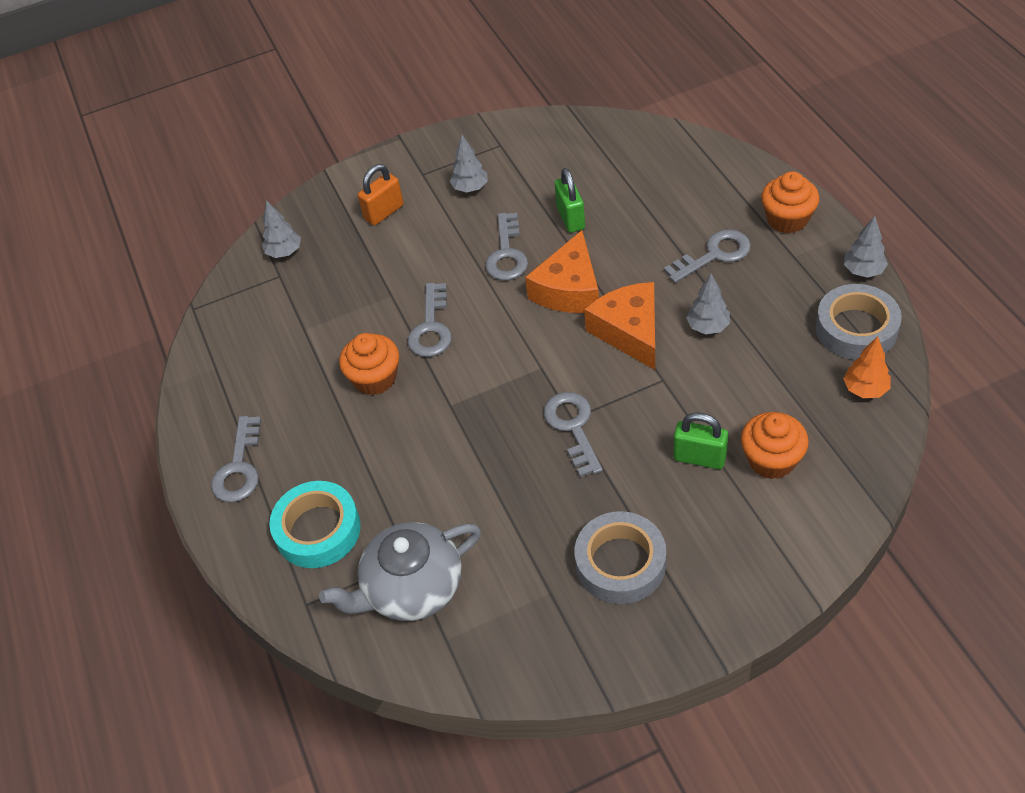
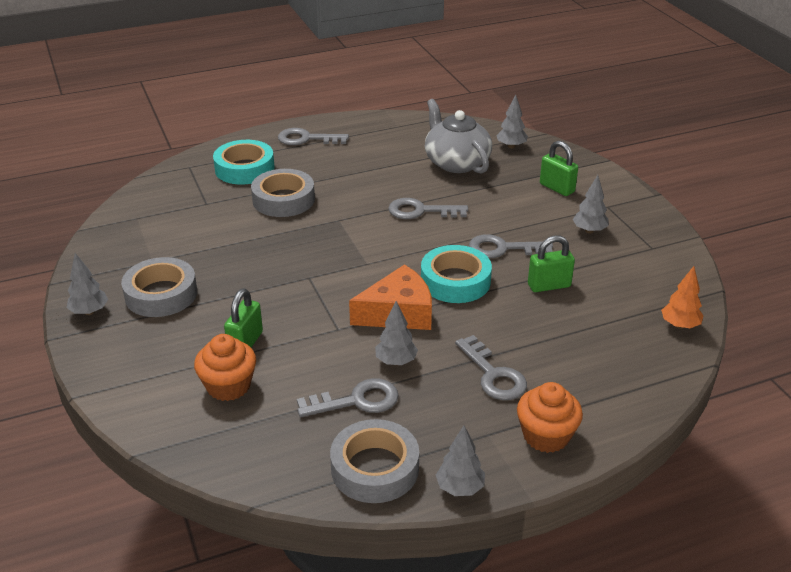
camera: 85 degrees right, 15 degrees down
grey teapot [319,522,481,621] -> grey teapot moved to [425,99,492,174]
orange cupcake [339,333,399,395] -> none
orange padlock [358,164,404,226] -> green padlock [540,141,578,196]
orange cheese [525,230,599,313] -> turquoise tape [421,245,492,303]
grey key [544,392,603,477] -> grey key moved to [297,378,399,417]
orange tree [843,336,890,398] -> orange tree moved to [661,266,703,329]
none -> grey tree [67,253,108,315]
none -> grey tape [251,169,315,217]

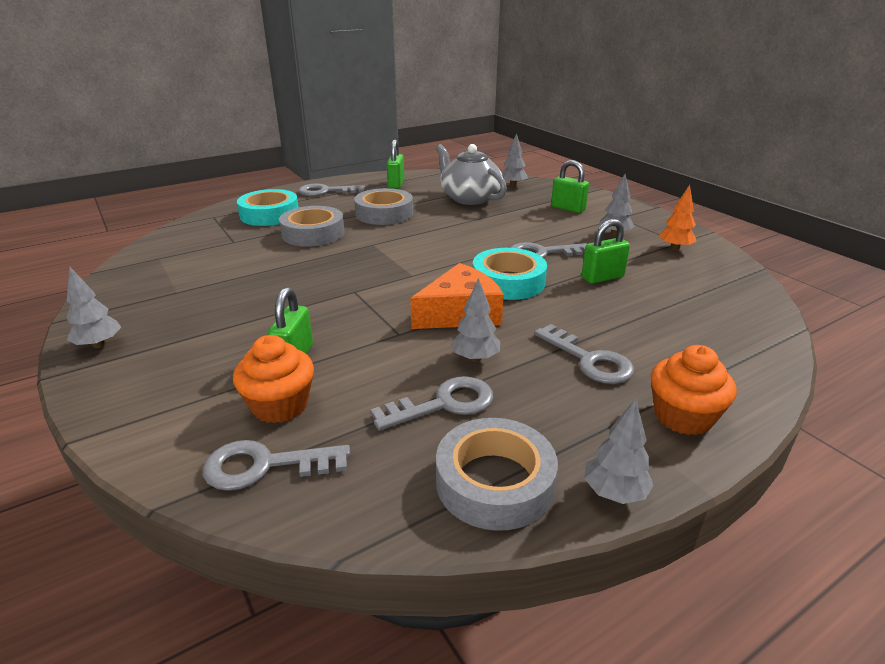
camera: 10 degrees left, 5 degrees down
grey tape [121,257,197,317] -> grey tape moved to [354,188,413,225]
grey key [388,198,468,219] -> grey key moved to [203,440,350,491]
orange tree [661,266,703,329] -> orange tree moved to [659,185,697,251]
none -> green padlock [387,140,404,189]

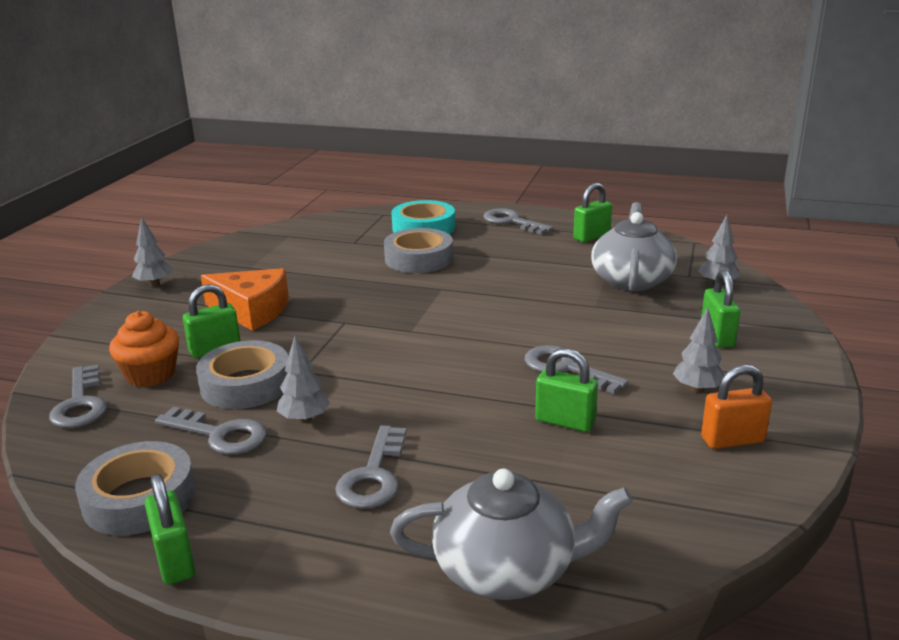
camera: 50 degrees right, 5 degrees down
grey key [203,440,350,491] -> grey key turned 150 degrees counterclockwise [49,364,107,428]
grey tape [354,188,413,225] -> grey tape moved to [196,340,288,409]
orange cheese [410,263,504,329] -> orange cheese moved to [201,268,289,331]
turquoise tape [473,248,547,300] -> none
grey tree [584,399,654,504] -> green padlock [145,473,195,585]
orange cupcake [651,345,737,435] -> none
orange tree [659,185,697,251] -> orange padlock [701,364,772,449]
none -> grey teapot [390,469,633,600]

